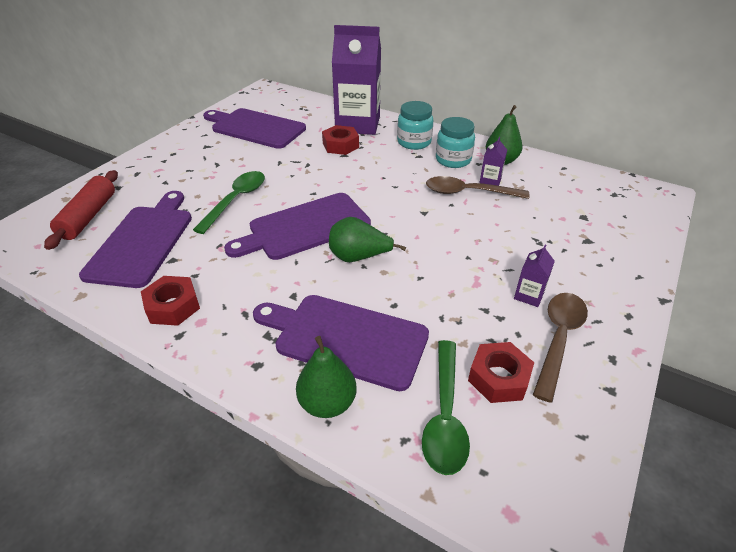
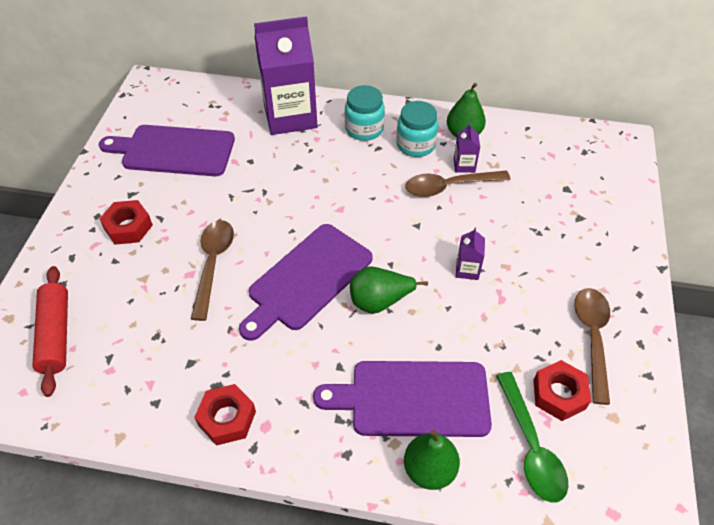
camera: 20 degrees left, 10 degrees up
purple cutting board [79,191,192,288] -> none
green spoon [193,171,265,234] -> brown spoon [191,220,234,321]
red nut [322,125,359,155] -> red nut moved to [100,200,153,245]
purple carton [514,245,555,307] -> purple carton moved to [456,228,485,280]

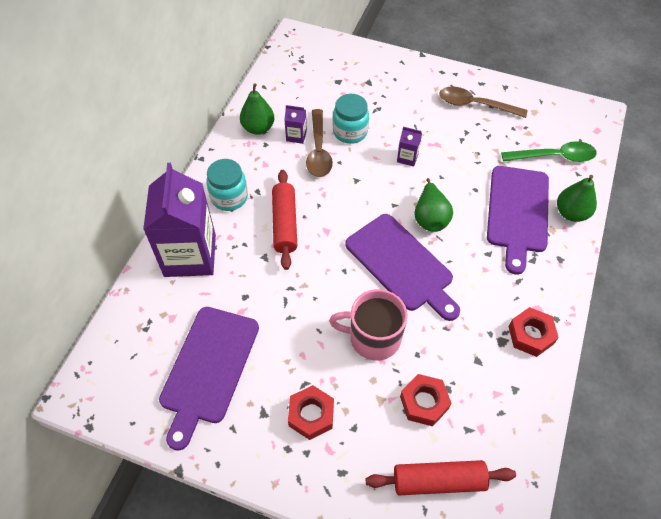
camera: 80 degrees left, 5 degrees up
brown spoon [191,220,234,321] -> pink mug [329,289,408,361]
turquoise jar [396,101,438,157] -> turquoise jar moved to [333,94,369,144]
red nut [533,360,591,421] -> red nut moved to [400,374,452,426]
none -> red rolling pin [272,170,297,270]

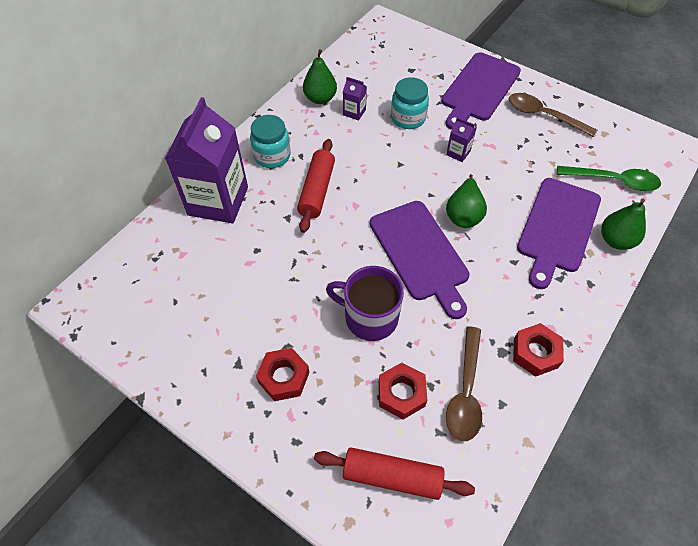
camera: 15 degrees right, 0 degrees up
purple cutting board [159,307,259,451] -> purple cutting board moved to [441,52,521,130]
brown spoon [306,109,333,177] -> brown spoon moved to [446,326,482,441]
pink mug [329,289,408,361] -> purple mug [326,266,404,341]

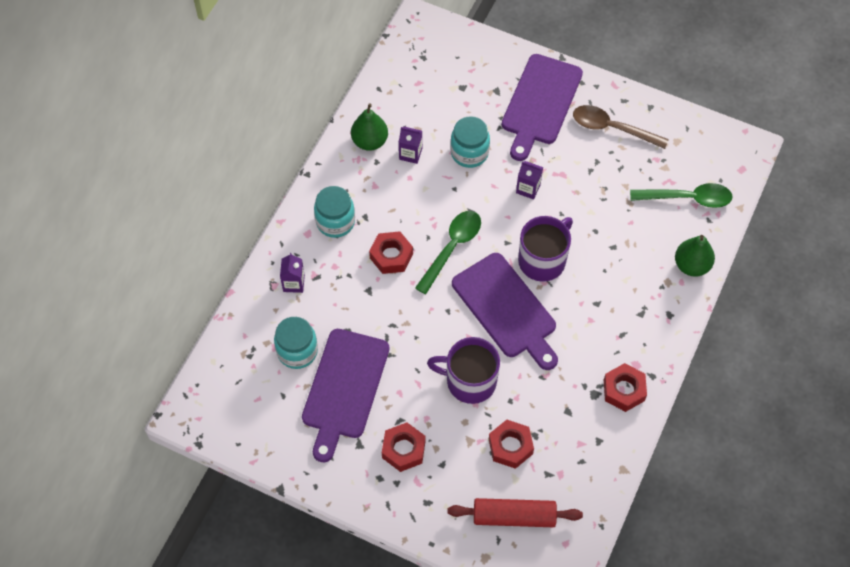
camera: 10 degrees left, 5 degrees up
purple carton [165,97,248,223] -> purple carton [280,253,305,293], size x0.41
red rolling pin [297,139,335,233] -> red nut [369,231,413,274]
green pear [446,174,487,228] -> purple mug [518,216,573,282]
brown spoon [446,326,482,441] -> none
purple cutting board [517,178,601,289] -> purple cutting board moved to [302,329,390,462]
none -> turquoise jar [274,317,318,369]
none -> green spoon [415,211,481,294]

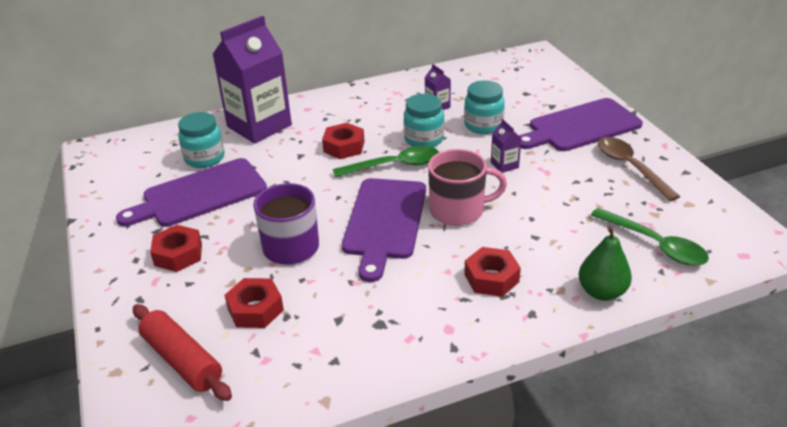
camera: 45 degrees right, 25 degrees down
purple carton [280,253,305,293] -> purple carton [212,16,292,144], size x2.47
turquoise jar [314,186,355,238] -> turquoise jar moved to [404,94,444,147]
green pear [351,104,388,151] -> none
purple mug [518,216,573,282] -> pink mug [428,149,507,226]
red nut [604,363,647,412] -> red nut moved to [464,247,521,297]

